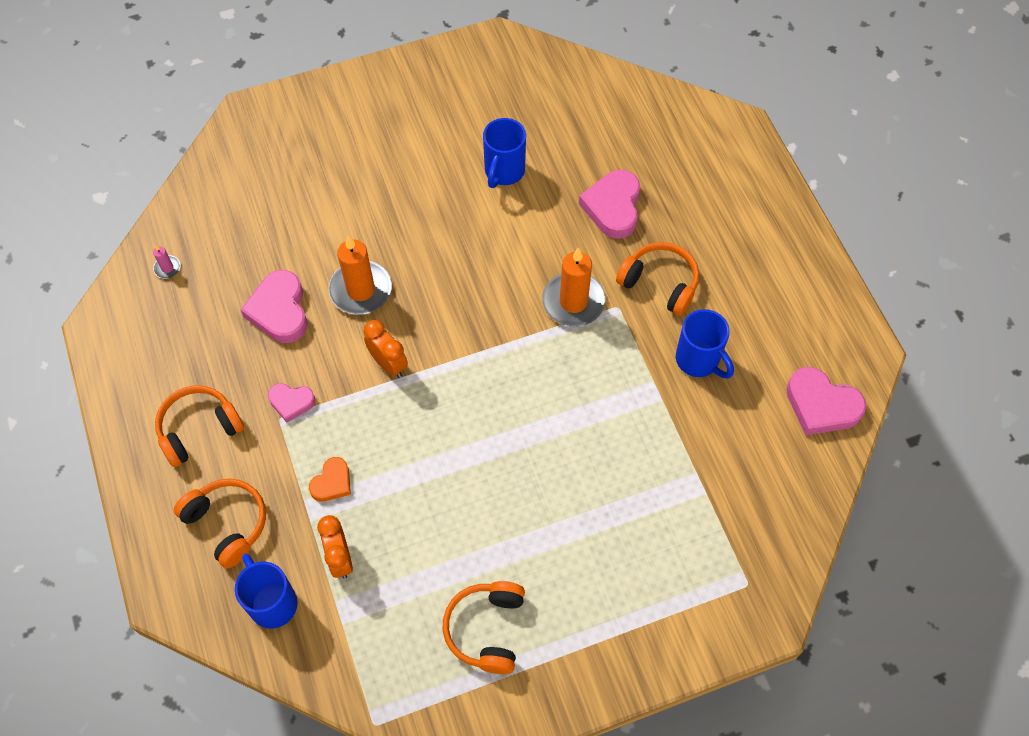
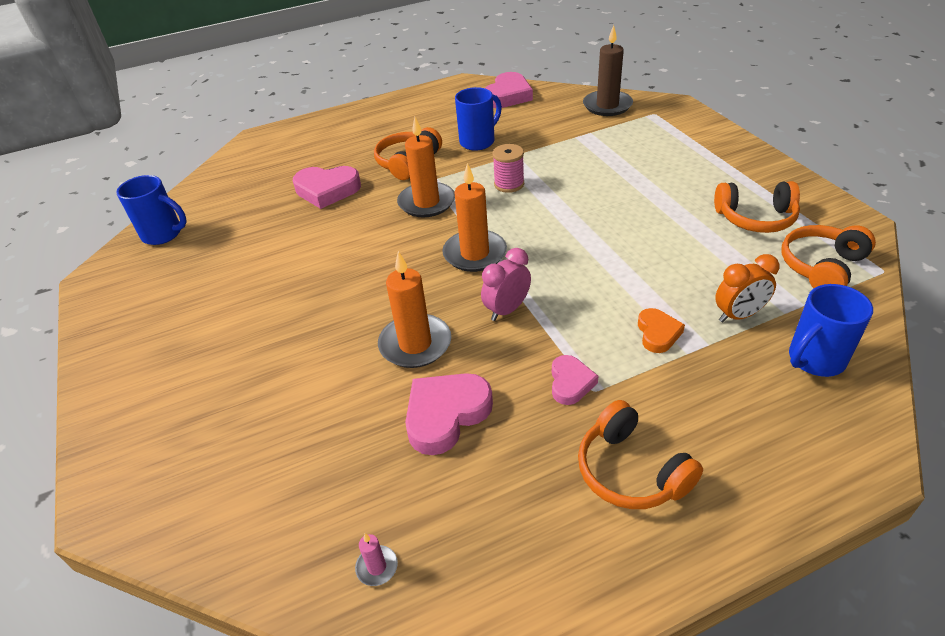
camera: 90 degrees left, 20 degrees down
orange headphones [174,478,266,569] -> orange headphones moved to [781,225,876,288]
pink heart [241,270,308,343] -> pink heart turned 150 degrees clockwise [405,373,493,455]
orange heart [309,457,351,502] -> orange heart turned 60 degrees clockwise [638,308,685,353]
orange clock [364,320,408,378] -> pink clock [481,248,531,321]
blue mug [483,118,526,188] -> blue mug moved to [116,175,187,245]
none -> orange candle [442,163,507,272]
none -> pink spool [492,144,524,193]
none -> brown candle [583,25,633,116]

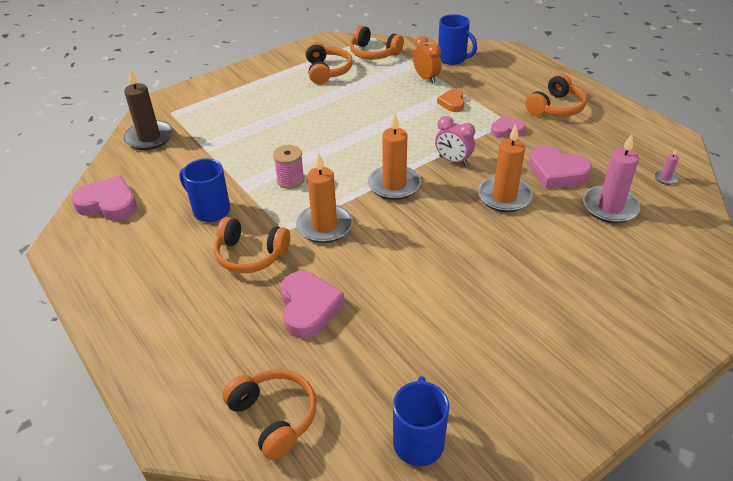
camera: 105 degrees left, 0 degrees up
orange heart [638,308,685,353] -> orange heart turned 75 degrees counterclockwise [437,89,464,112]
none -> orange headphones [222,369,317,460]
none -> pink candle [583,134,640,223]

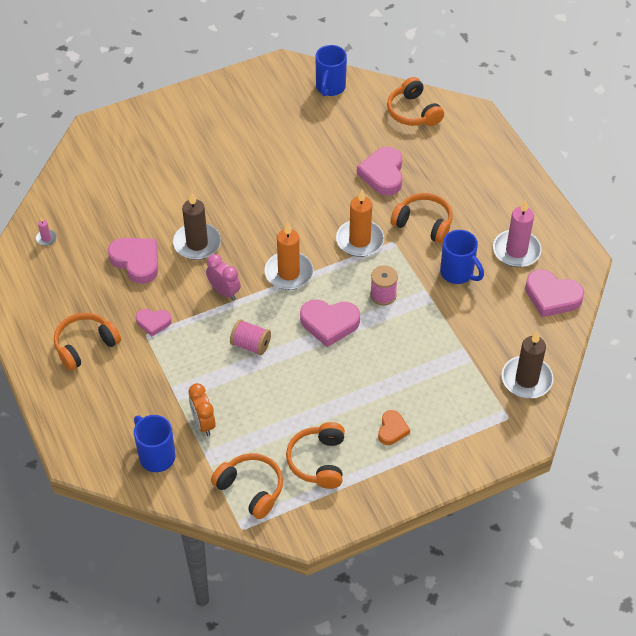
camera: 170 degrees left, 10 degrees up
orange heart [437,89,464,112] -> orange heart moved to [378,410,410,445]
orange candle [478,124,533,212] -> brown candle [173,193,221,260]
pink candle [583,134,640,223] -> pink candle moved to [493,200,541,267]
none -> pink spool [230,319,271,356]
none -> pink heart [300,299,360,347]

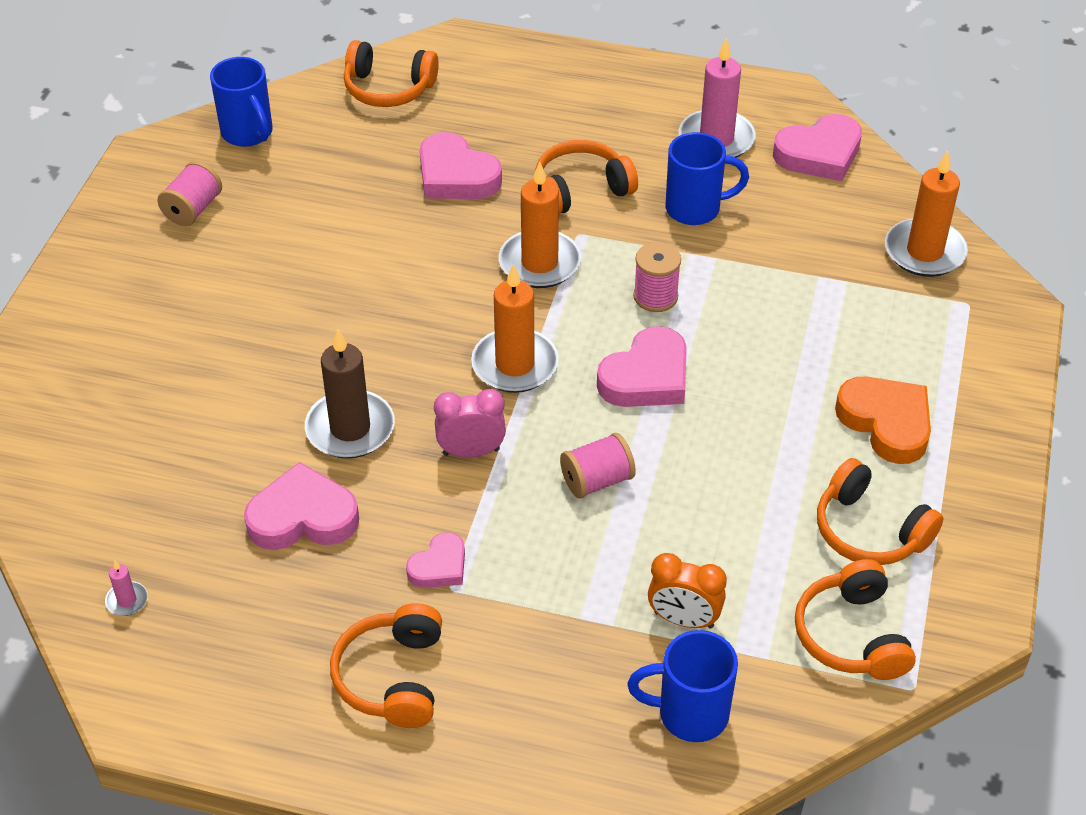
camera: 50 degrees left, 5 degrees down
orange headphones [211,453,283,519] -> orange headphones turned 90 degrees counterclockwise [795,559,916,680]
orange heart [378,410,410,445] -> orange heart [835,377,931,464], size x1.70
brown candle [502,331,553,398] -> orange candle [885,150,968,277]
none -> pink spool [158,161,222,226]

